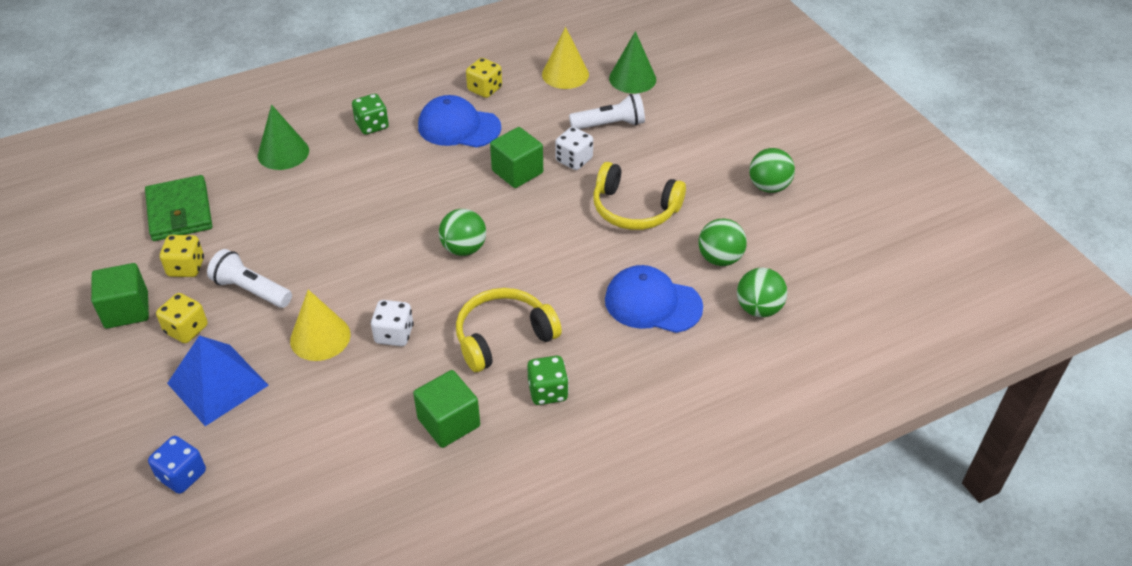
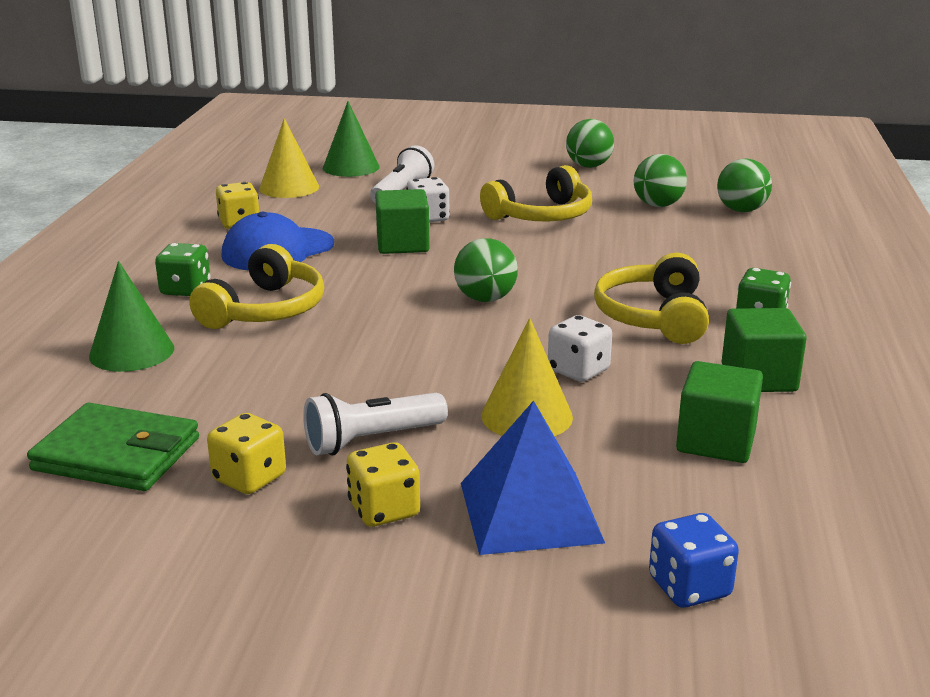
camera: 55 degrees left, 20 degrees down
green cube [91,263,149,329] -> green cube moved to [676,361,763,463]
blue cap [605,265,703,333] -> none
none -> yellow headphones [189,244,324,329]

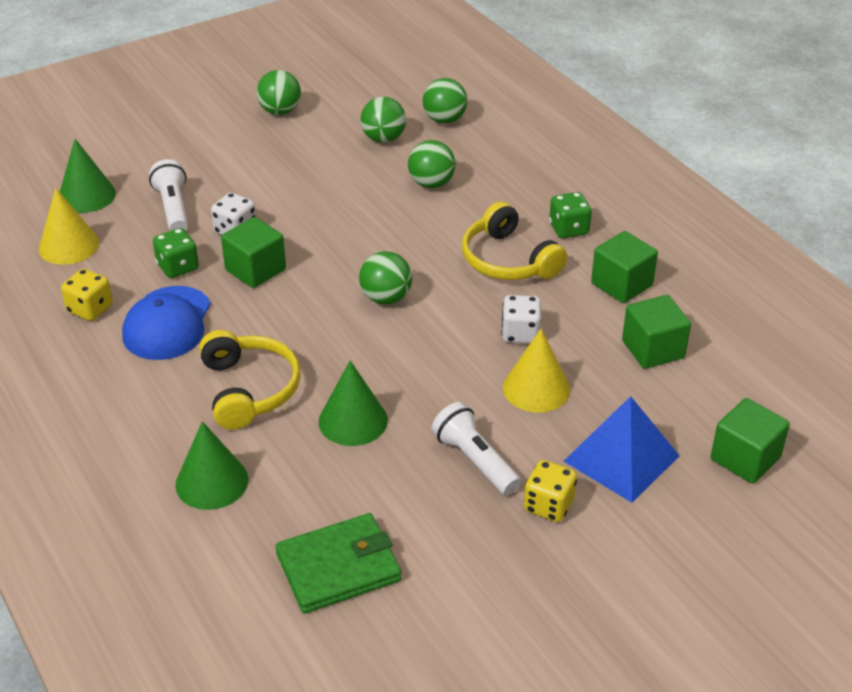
camera: 40 degrees left, 15 degrees up
green dice [155,243,211,296] -> green dice moved to [153,228,199,278]
yellow dice [207,413,286,494] -> none
white flashlight [303,393,448,456] -> white flashlight turned 120 degrees clockwise [432,402,521,495]
yellow headphones [480,165,592,222] -> none
blue dice [649,513,739,608] -> green cube [710,398,790,484]
none -> green cone [319,361,388,446]
none -> green ball [408,140,456,188]

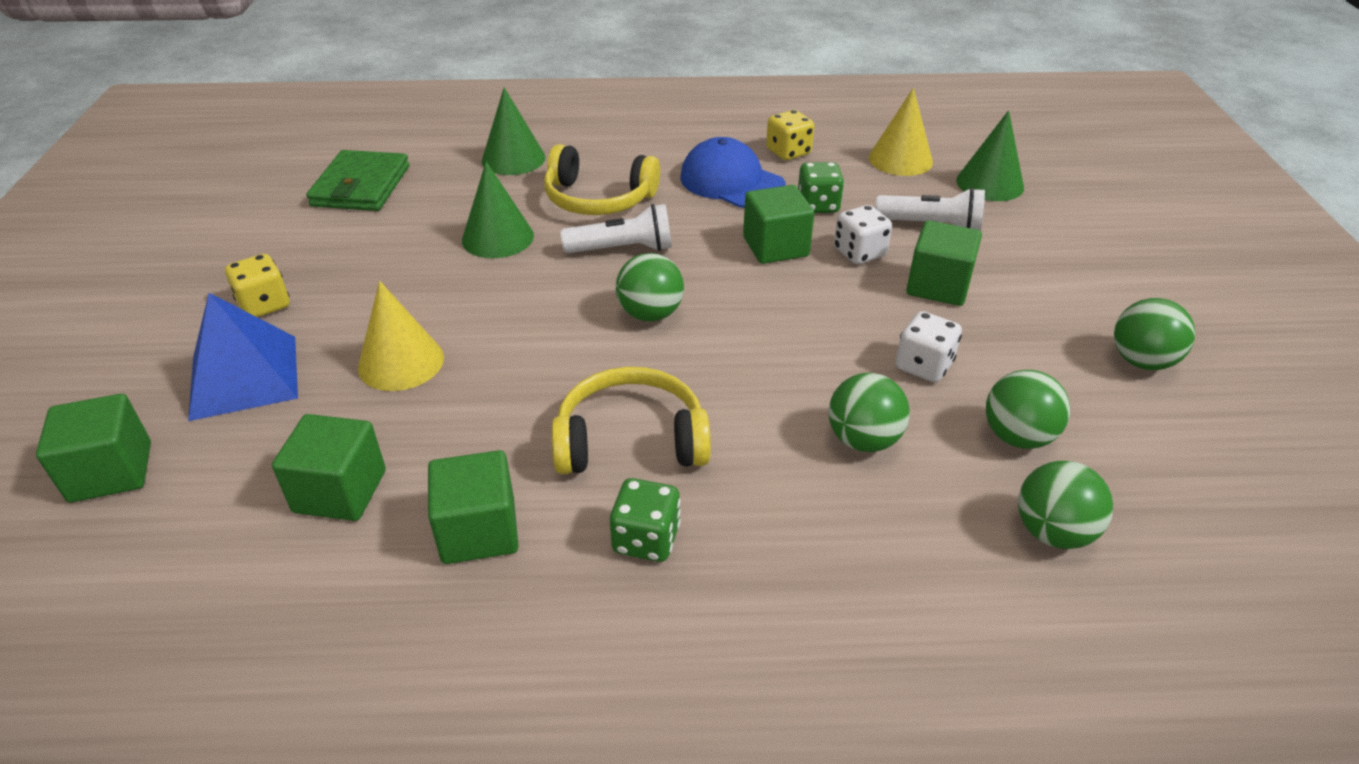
camera: 120 degrees right, 0 degrees up
white flashlight [432,402,521,495] -> white flashlight moved to [561,204,672,253]
white dice [501,295,541,344] -> white dice moved to [895,311,962,382]
none -> green cube [906,220,982,306]

